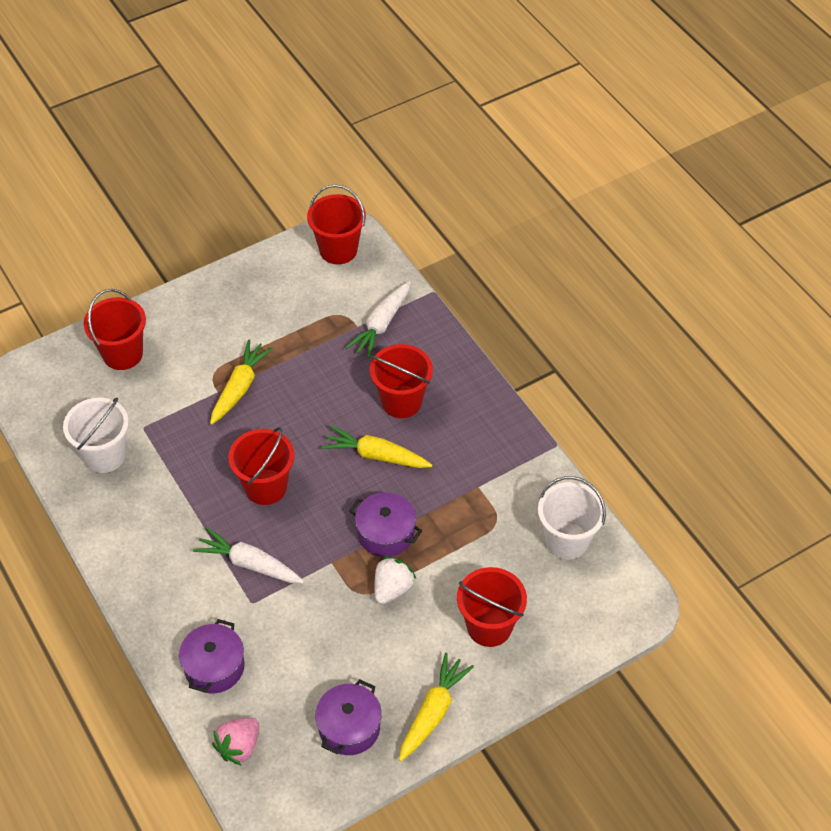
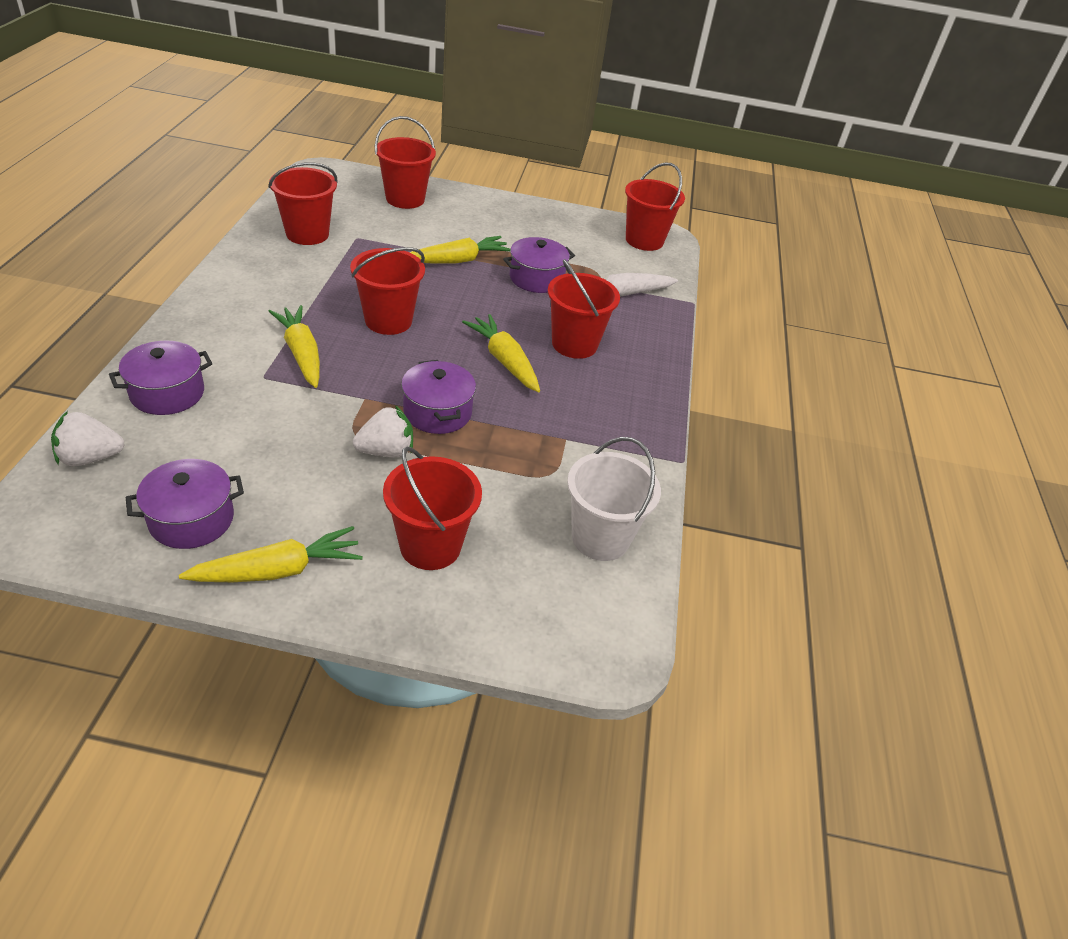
camera: 35 degrees right, 10 degrees down
white bucket [63,398,129,473] -> red bucket [268,162,338,245]
white carrot [193,527,304,583] -> yellow carrot [268,305,320,388]
pink strawberry [212,718,259,766] -> white strawberry [51,411,124,466]
none -> purple pot [503,237,575,293]

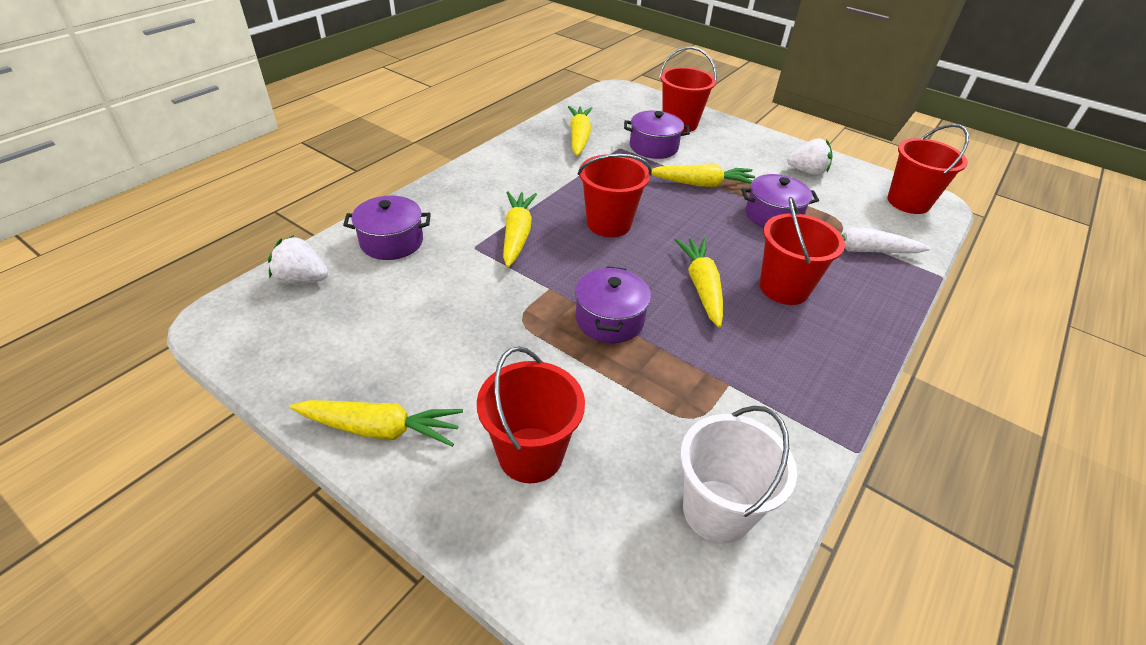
camera: 30 degrees right, 0 degrees up
purple pot [126,459,244,549] -> purple pot moved to [624,111,690,159]
red bucket [268,162,338,245] -> yellow carrot [568,106,593,156]
white strawberry [353,405,413,457] -> white strawberry moved to [787,138,833,175]

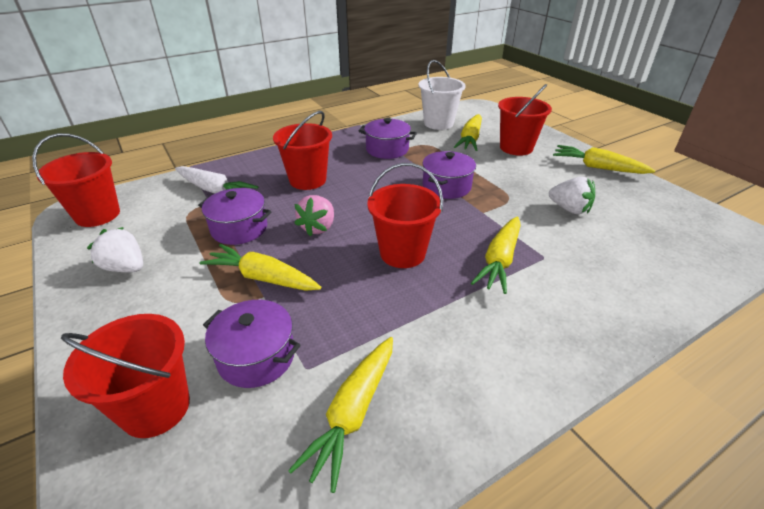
camera: 155 degrees left, 5 degrees down
white strawberry [268,235,328,284] -> white strawberry moved to [549,177,595,214]
purple pot [343,195,431,260] -> purple pot moved to [359,118,417,159]
yellow carrot [674,238,723,327] -> yellow carrot moved to [454,114,482,151]
none -> pink strawberry [294,195,334,237]

